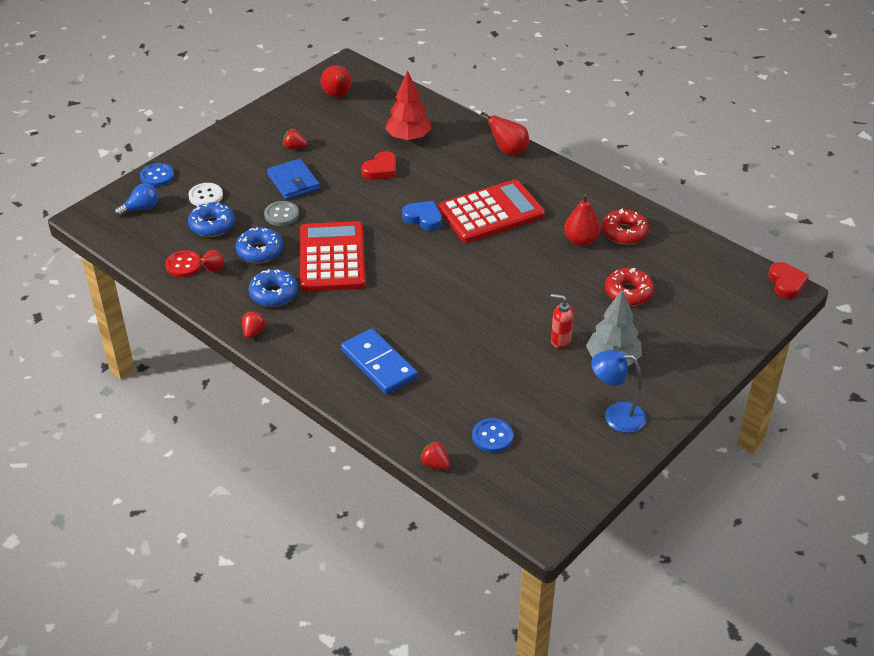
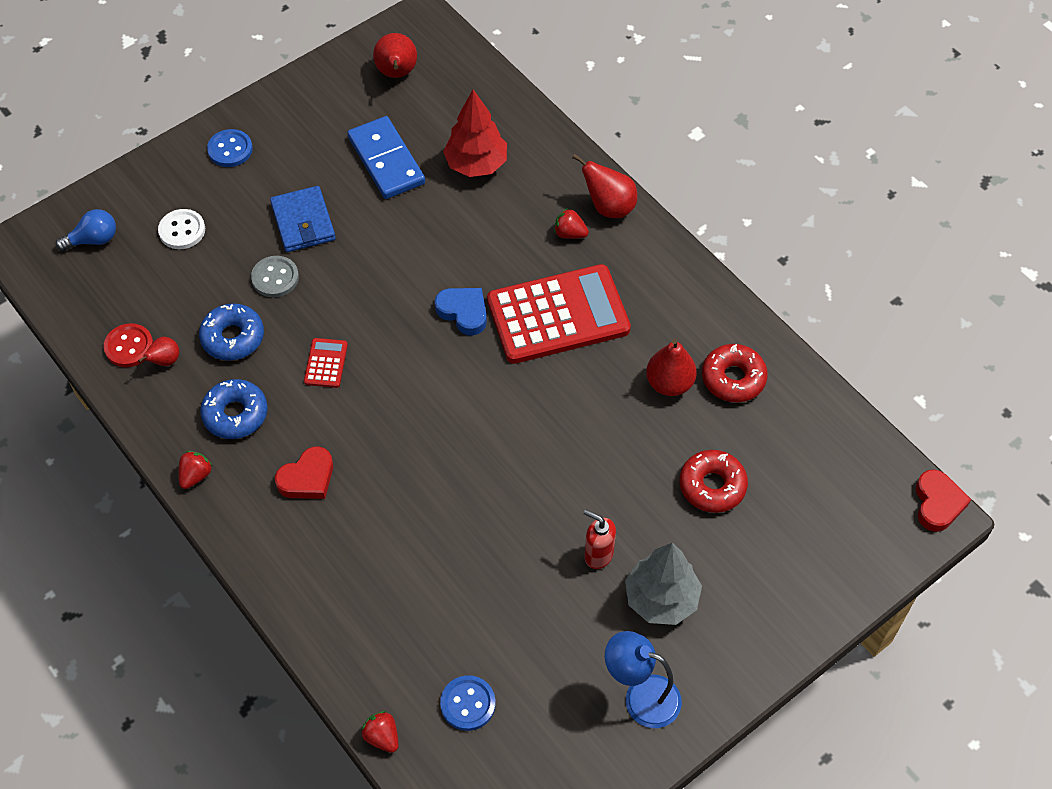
camera: 10 degrees right, 15 degrees up
blue button [140,163,174,187] -> blue button moved to [207,129,253,167]
blue donut [188,202,235,237] -> none
red strawberry [283,129,308,149] -> red strawberry moved to [554,209,589,239]
red calculator [300,221,366,292] -> red calculator [304,338,348,388], size x0.41
blue domino [341,328,418,394] -> blue domino moved to [347,116,425,199]
red heart [361,151,396,180] -> red heart moved to [275,446,333,499]

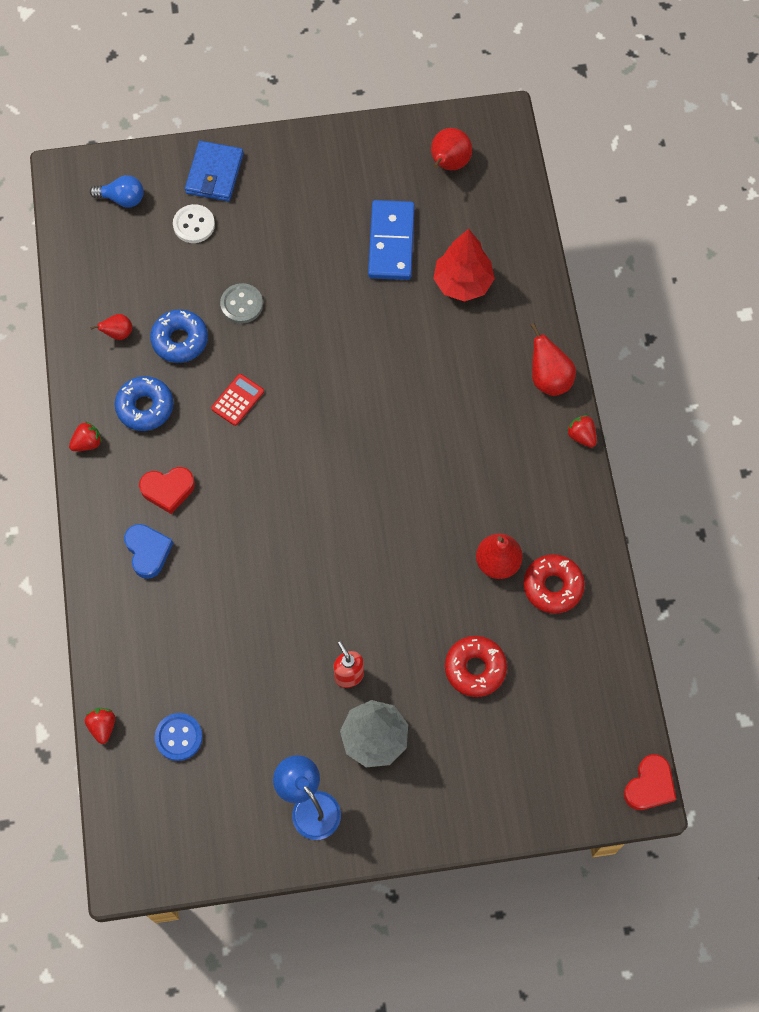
camera: 30 degrees right, 10 degrees up
red button [104,323,153,367] -> none
blue button [207,129,253,167] -> none
blue wallet [270,186,336,252] -> blue wallet moved to [185,141,243,201]
blue heart [435,288,487,336] -> blue heart moved to [124,524,173,579]
red calculator [487,264,631,364] -> none
red strawberry [554,209,589,239] -> red strawberry moved to [567,415,597,448]

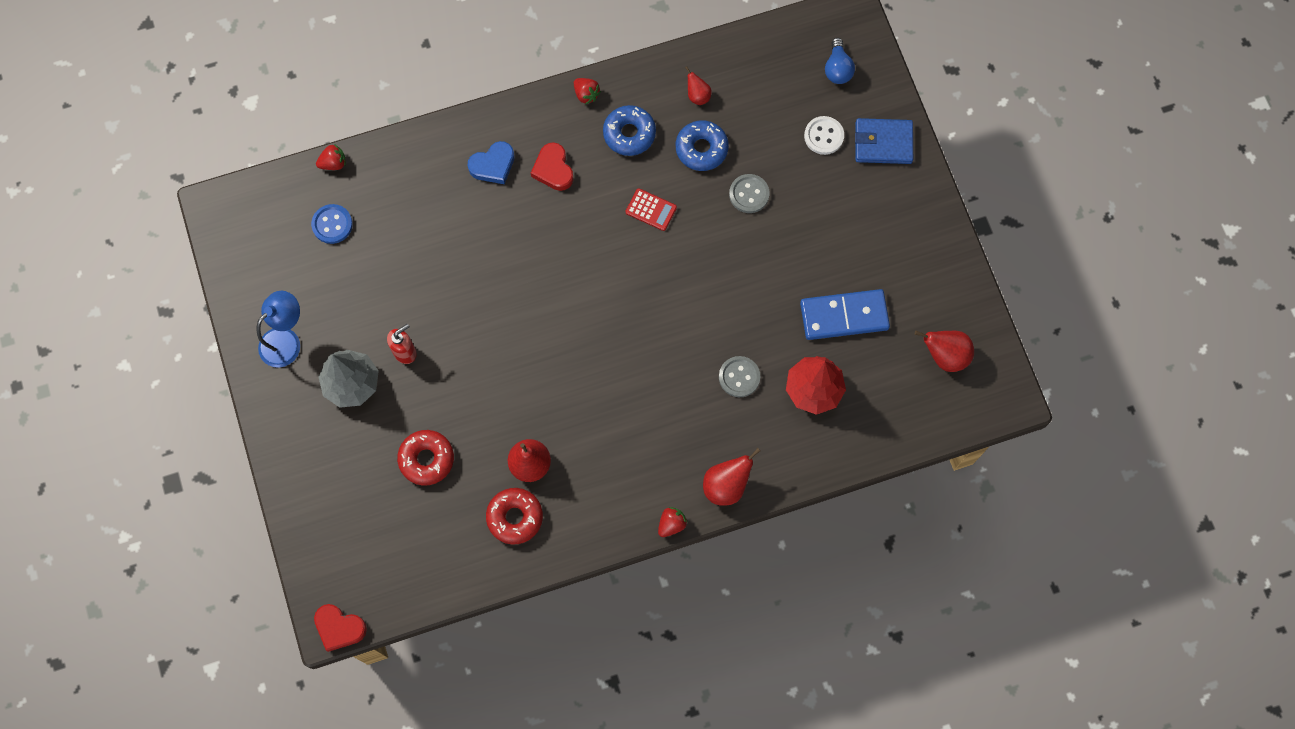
camera: 80 degrees right, 5 degrees up
none -> grey button [719,356,760,397]

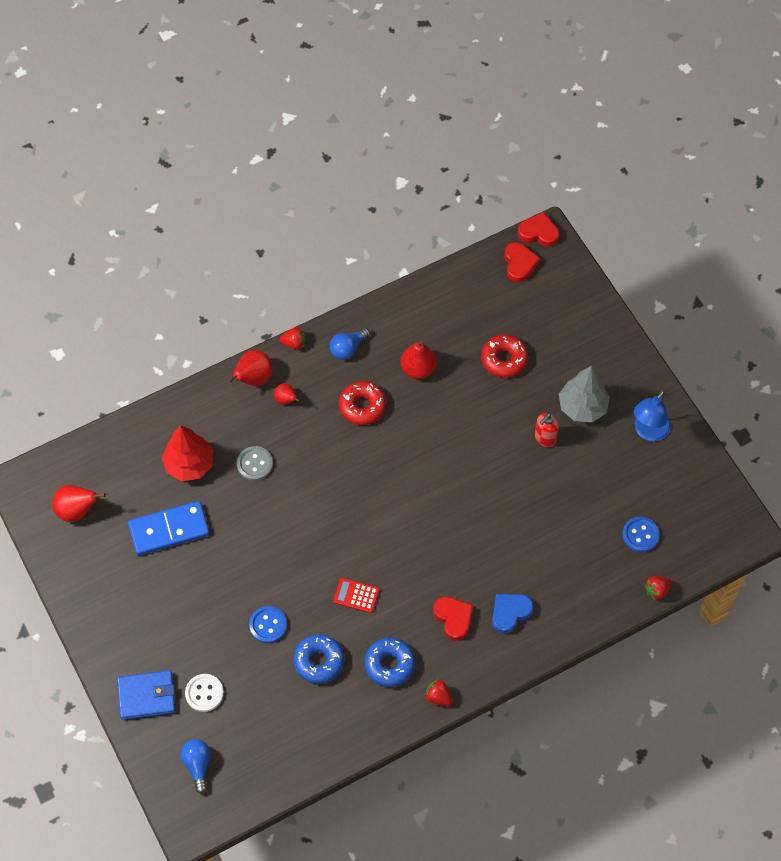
camera: 170 degrees right, 10 degrees down
red donut [486,488,543,544] -> red donut moved to [339,381,386,425]
red strawberry [658,507,688,537] -> red strawberry turned 120 degrees counterclockwise [279,327,306,350]
red pear [685,66,712,105] -> red pear moved to [274,383,300,405]
grey button [729,174,769,213] -> blue button [249,606,287,643]
none -> blue light bulb [330,328,370,360]
none -> red heart [505,242,540,283]

